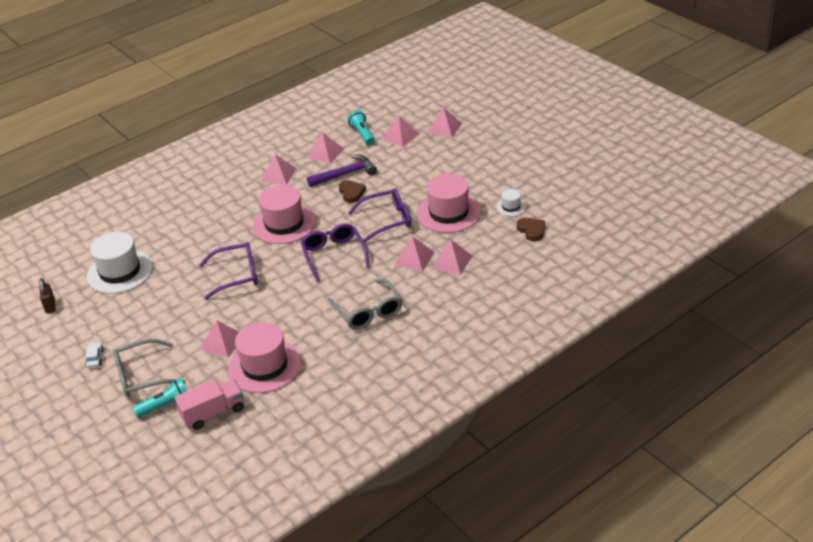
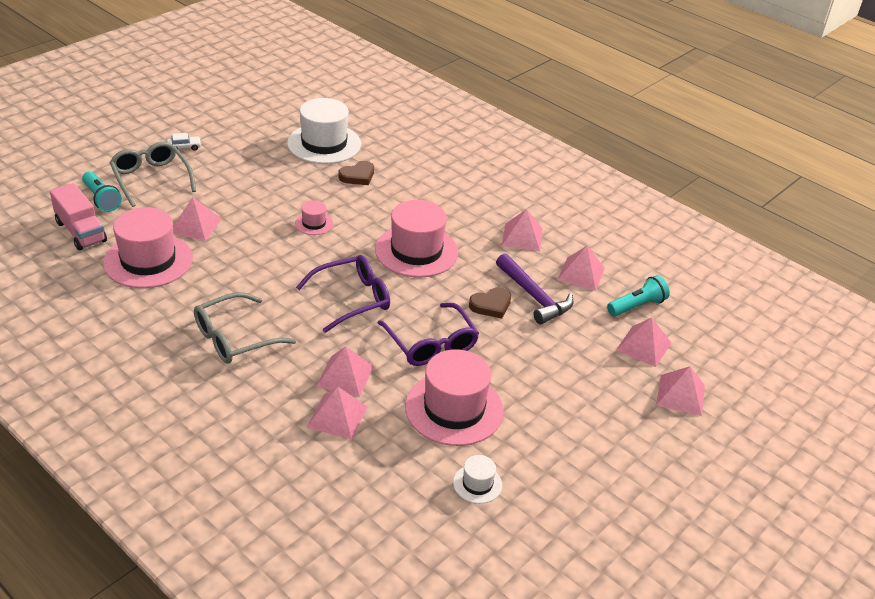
camera: 75 degrees right, 0 degrees up
brown padlock [39,278,55,313] -> none
purple glasses [199,242,258,299] -> pink hat [295,200,333,235]
brown heart [517,218,545,241] -> brown heart moved to [339,161,374,185]

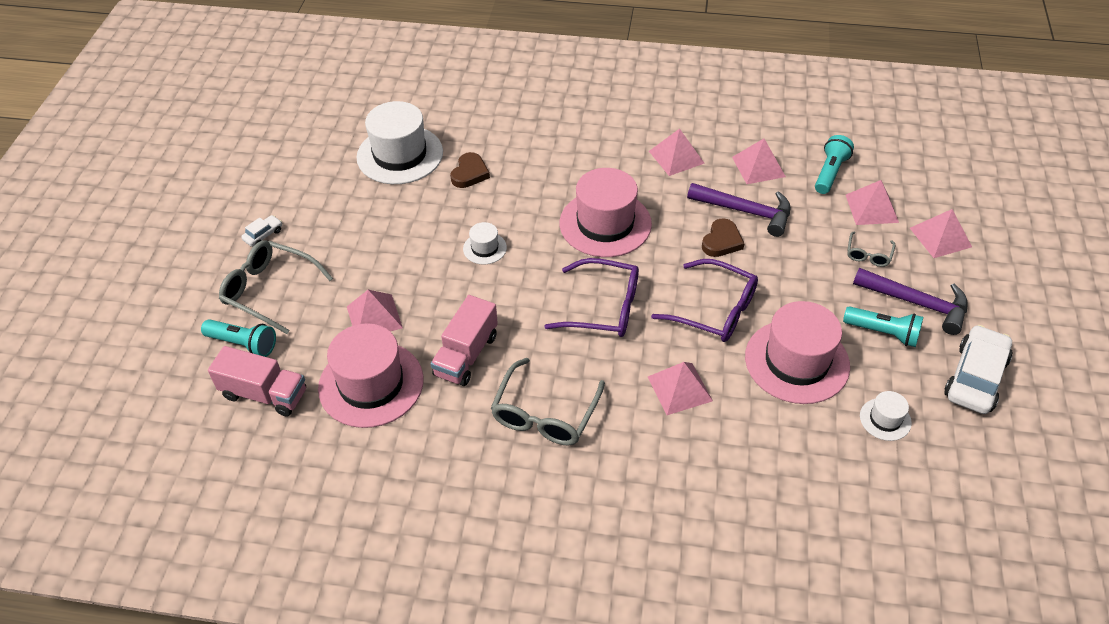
camera: 30 degrees left, 10 degrees up
pink hat [295,200,333,235] -> white hat [463,222,507,264]
purple glasses [296,255,390,333] -> purple glasses turned 75 degrees clockwise [544,258,639,337]
pink pyramid [307,387,368,440] -> none
none -> pink truck [431,295,498,386]
none -> turquoise flashlight [843,306,923,347]
none -> grey glasses [847,232,895,267]
none -> purple hammer [853,268,968,335]
none -> white car [944,325,1012,414]

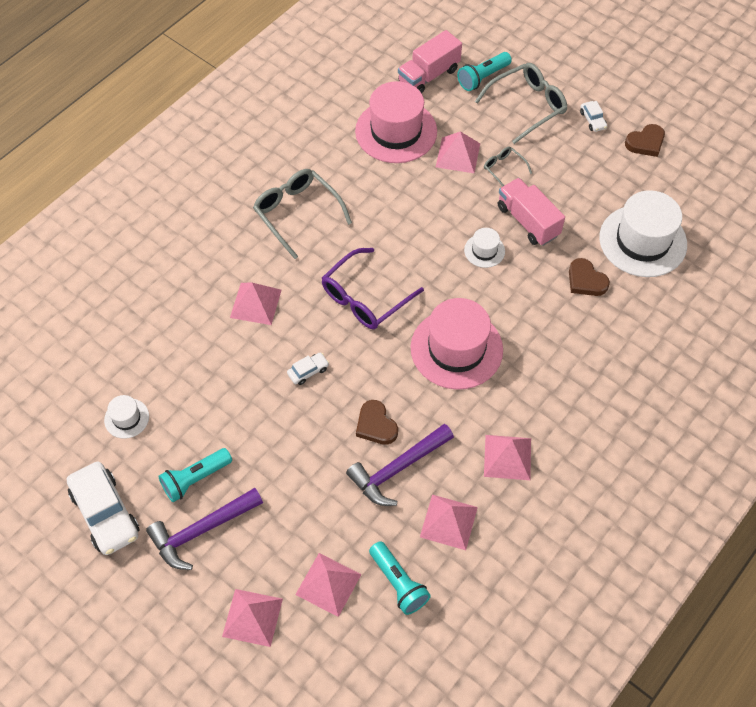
camera: 120 degrees right, 10 degrees up
pink truck [431,295,498,386] -> pink truck moved to [498,178,565,246]
purple glasses [651,259,758,342] -> white car [287,353,329,385]
pink hat [745,301,850,404] -> none
grey glasses [847,232,895,267] -> grey glasses moved to [484,147,532,187]
none -> brown heart [625,124,665,157]

